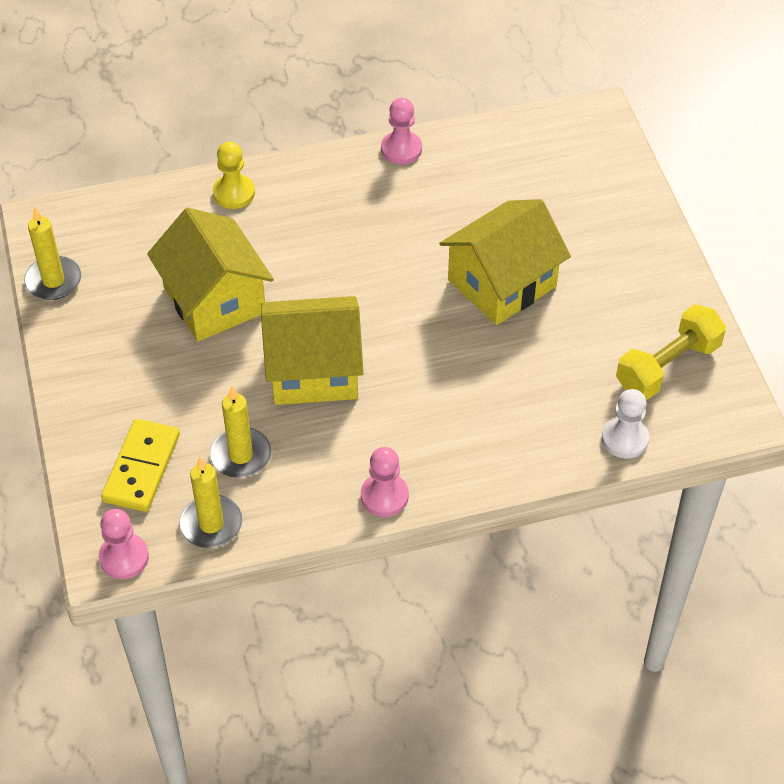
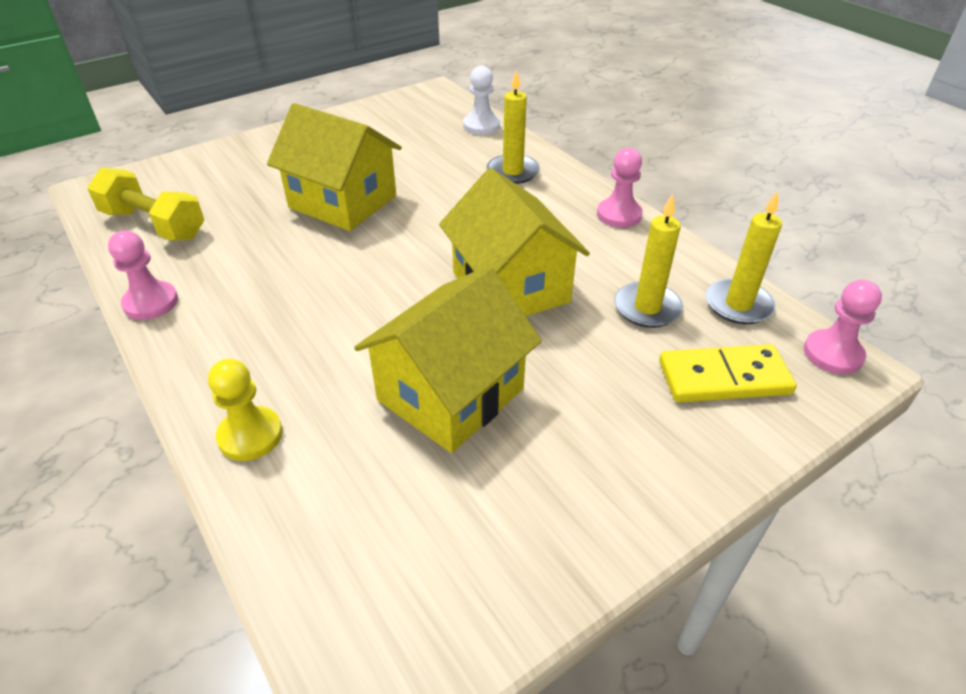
camera: 110 degrees left, 10 degrees down
yellow candle [24,207,81,300] -> yellow candle moved to [487,70,540,184]
yellow dumbbell [616,304,726,400] -> yellow dumbbell moved to [87,168,204,241]

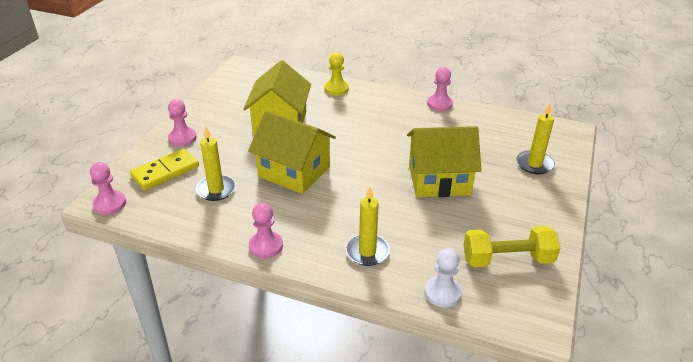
camera: 145 degrees right, 5 degrees down
yellow dumbbell [87,168,204,241] -> yellow dumbbell moved to [463,226,560,267]
yellow candle [706,191,782,324] -> yellow candle moved to [516,103,555,174]
none -> pink pawn [168,99,197,146]

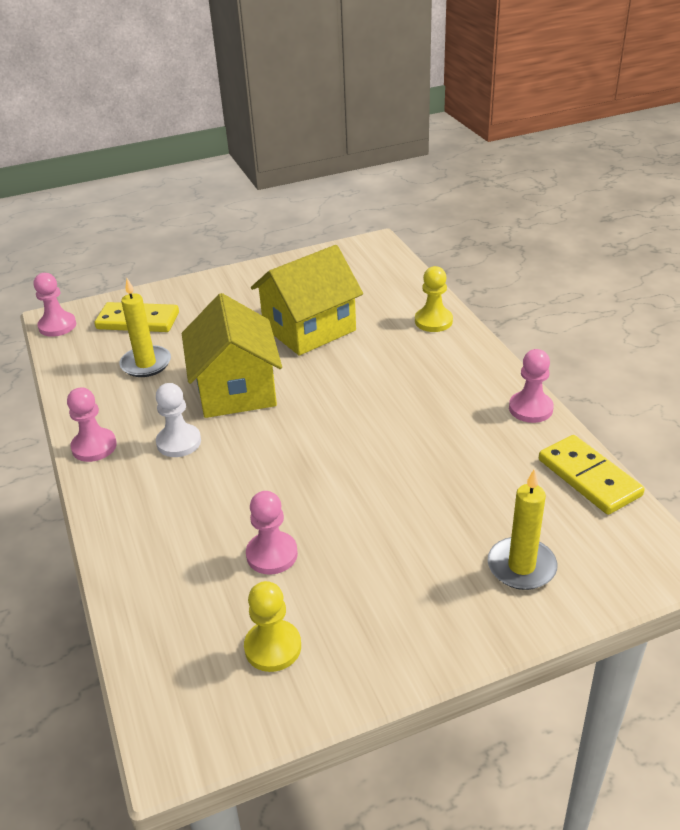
camera: 50 degrees right, 0 degrees up
pink pawn [168,99,197,146] -> pink pawn moved to [246,491,298,575]
yellow candle [346,187,390,266] -> none
yellow house [407,126,482,197] -> none
white pawn [425,248,462,308] -> white pawn moved to [156,383,201,457]
yellow dumbbell [463,226,560,267] -> yellow pawn [244,581,301,672]
none -> yellow domino [539,435,645,515]

